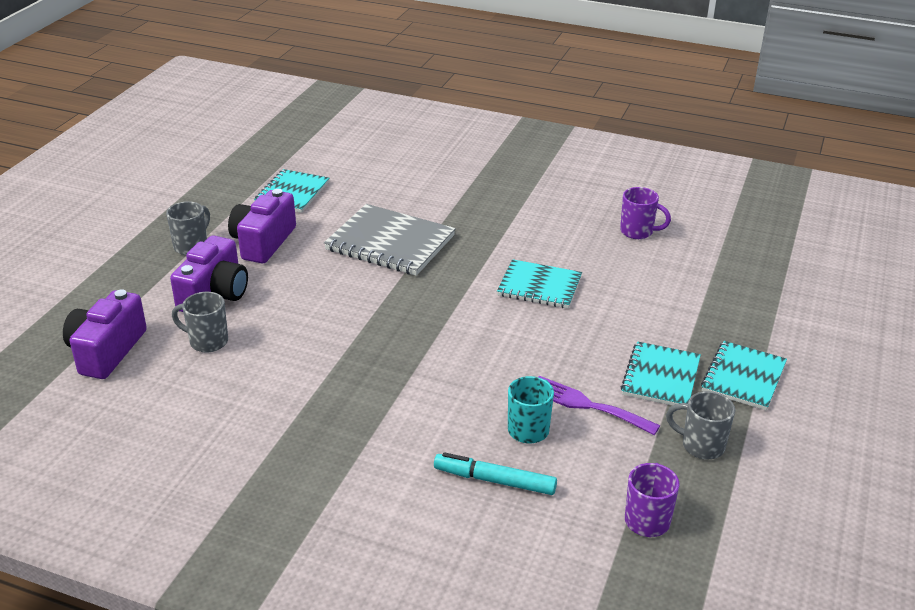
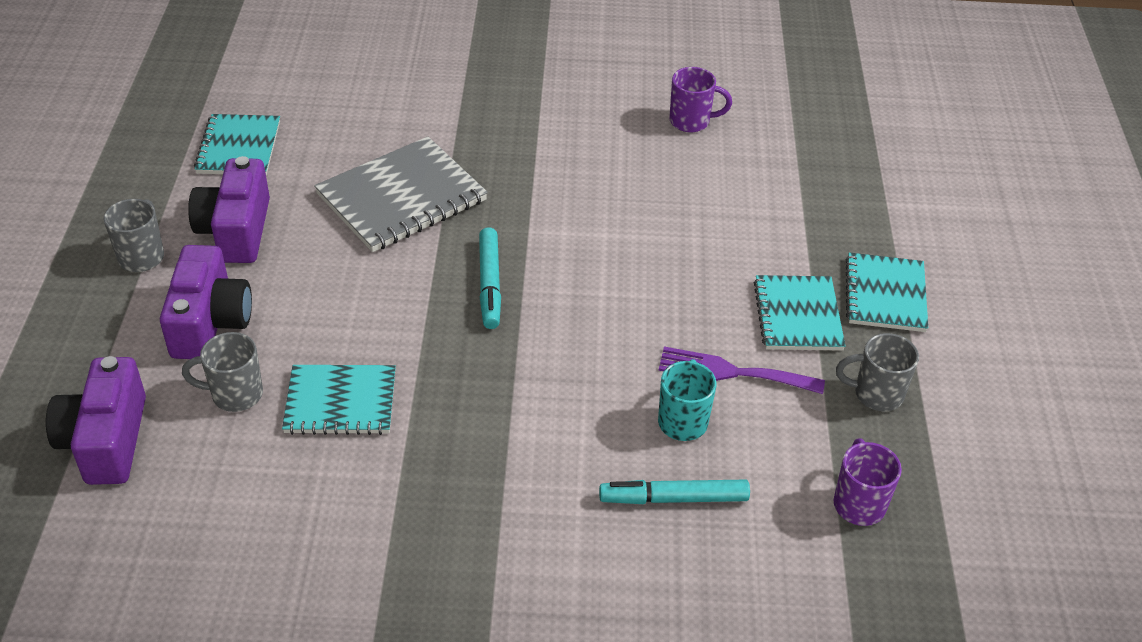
camera: 20 degrees left, 10 degrees up
grey notebook [324,204,456,276] -> grey notebook turned 45 degrees counterclockwise [314,136,488,252]
turquoise notebook [497,259,582,309] -> turquoise notebook moved to [282,365,396,435]
none -> turquoise marker [479,227,501,329]

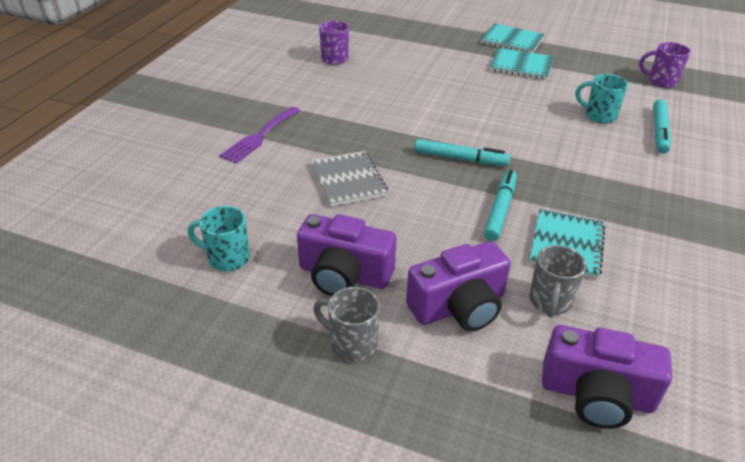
camera: 70 degrees left, 5 degrees down
purple camera [160,245,252,359] -> purple camera turned 135 degrees clockwise [406,241,511,331]
turquoise notebook [194,114,280,175] -> turquoise mug [188,206,250,271]
grey notebook [314,136,488,252] -> grey notebook [311,151,388,207], size x0.67
purple fork [659,346,825,394] -> purple fork moved to [219,107,300,164]
grey mug [836,333,919,411] -> none
none -> turquoise marker [484,170,517,241]

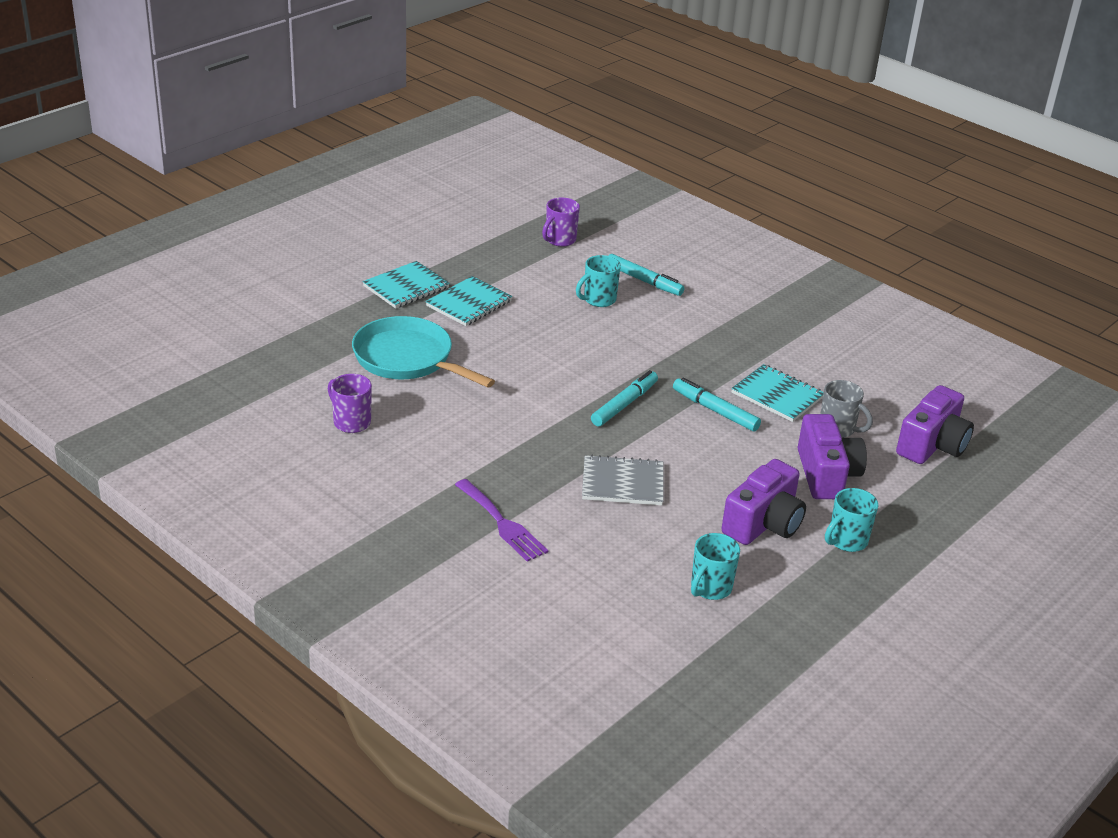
camera: 70 degrees left, 5 degrees down
grey mug [313,287,380,362] -> turquoise mug [825,488,879,552]
none -> turquoise pan [352,316,495,388]

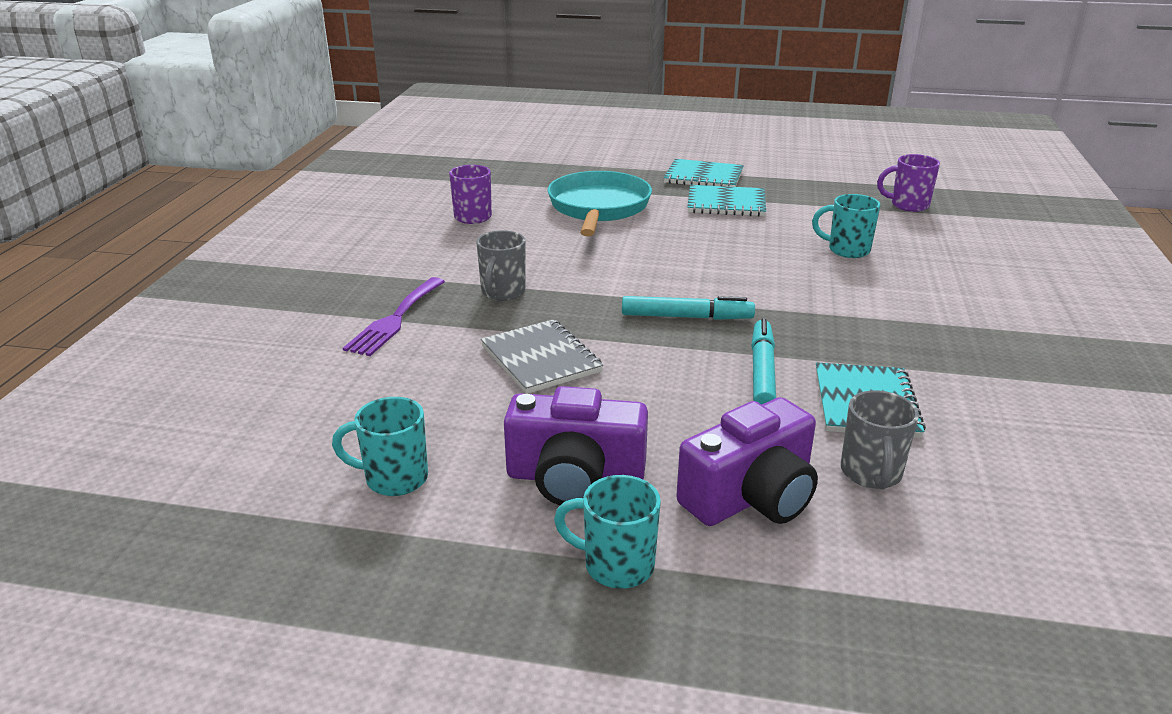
camera: 60 degrees right, 5 degrees down
turquoise marker [608,254,684,296] -> none
purple camera [896,385,974,464] -> none
none -> grey mug [476,230,526,301]

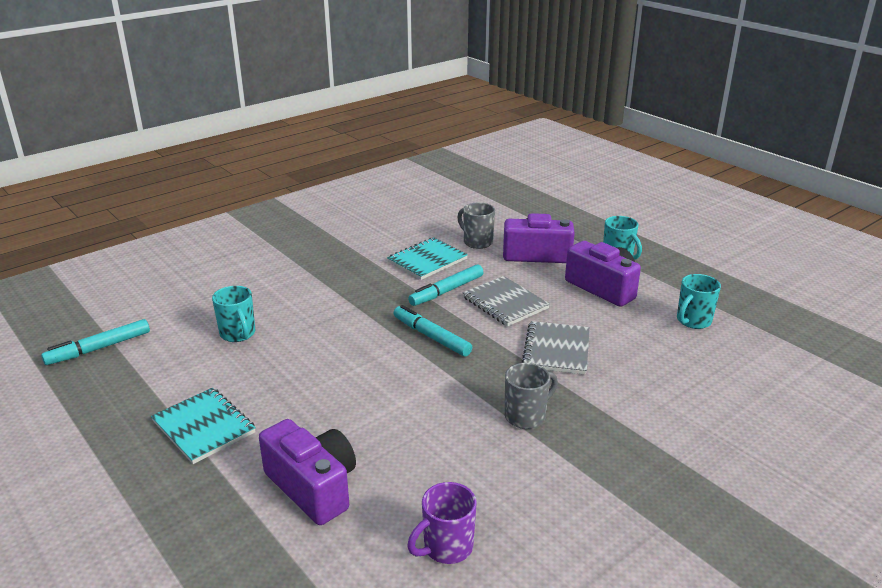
camera: 140 degrees left, 0 degrees up
turquoise mug [332,397,428,496] -> turquoise mug turned 90 degrees clockwise [677,274,721,329]
purple fork [343,277,445,356] -> none
turquoise pan [547,171,652,236] -> purple camera [259,419,356,525]
turquoise notebook [664,159,744,187] -> none
grey mug [841,390,919,490] -> grey mug turned 90 degrees counterclockwise [457,202,495,249]
purple mug [877,154,940,212] -> turquoise marker [41,319,150,365]
none -> grey notebook [463,276,550,326]

